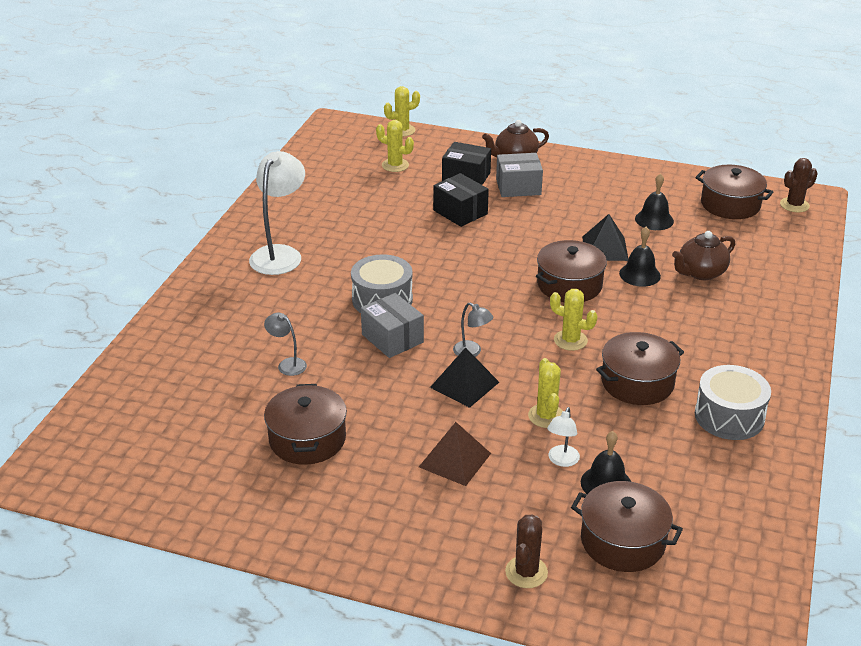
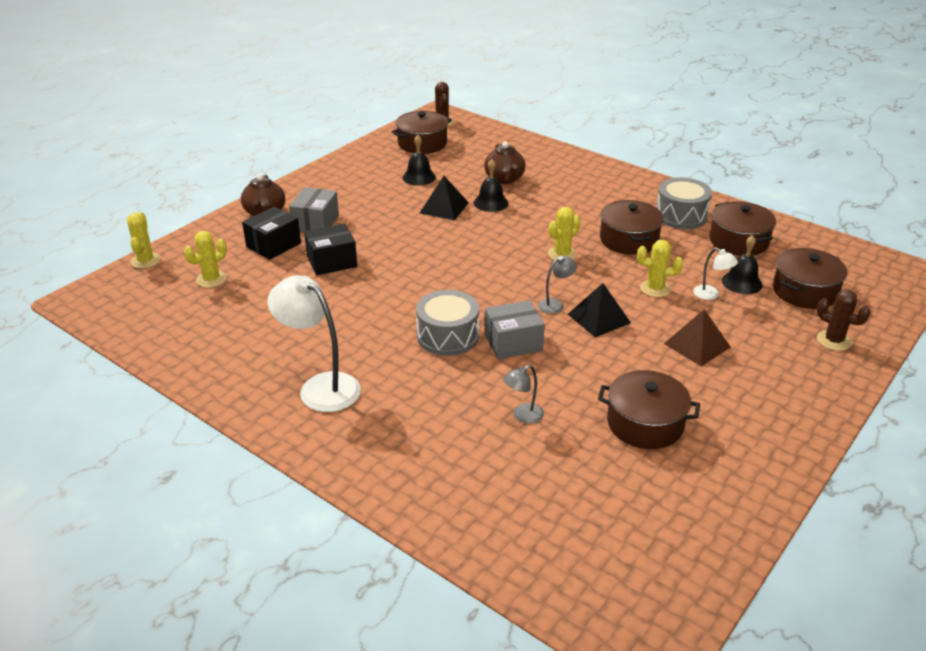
camera: 70 degrees left, 0 degrees up
brown pot [536,240,607,302] -> brown pot moved to [709,201,776,256]

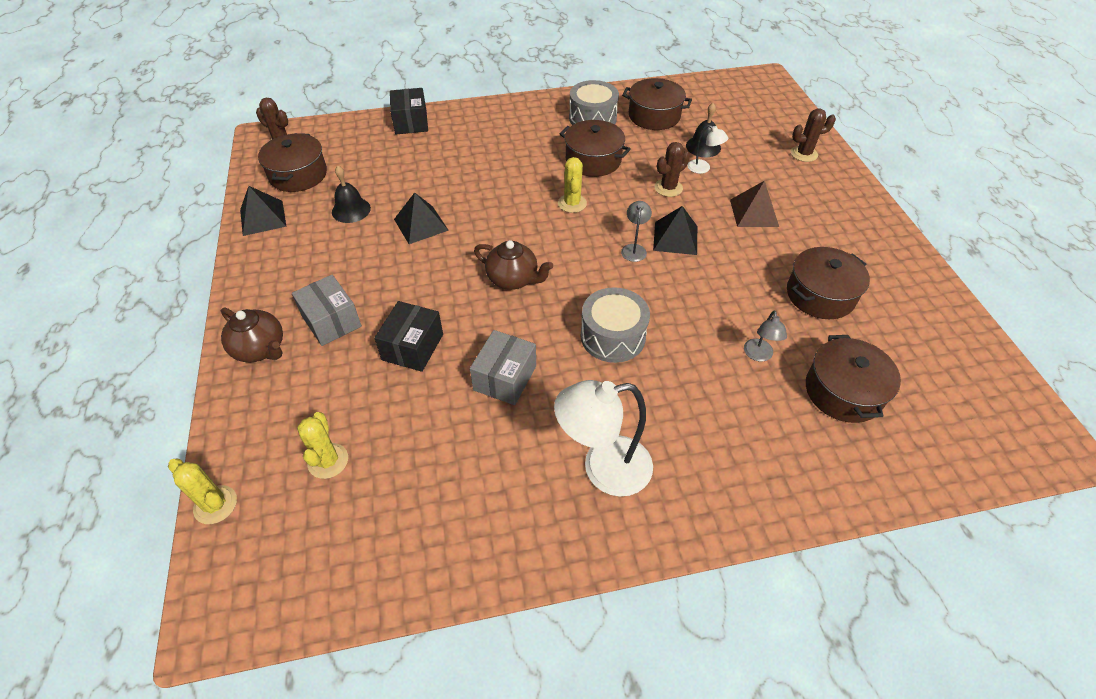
camera: 50 degrees left, 15 degrees up
black box [242,206,301,260] -> black box moved to [390,88,428,134]
black bell [474,159,509,212] -> none
brown teapot [484,142,526,184] -> brown teapot moved to [474,240,553,290]
grey box [485,300,545,360] -> grey box moved to [470,330,536,405]
yellow cactus [637,240,683,297] -> brown cactus [654,142,690,197]
white lamp [693,248,738,300] -> white lamp turned 45 degrees clockwise [687,125,728,174]
brown pot [773,248,847,309] -> brown pot moved to [806,335,901,423]
none -> black pyramid [240,186,287,236]

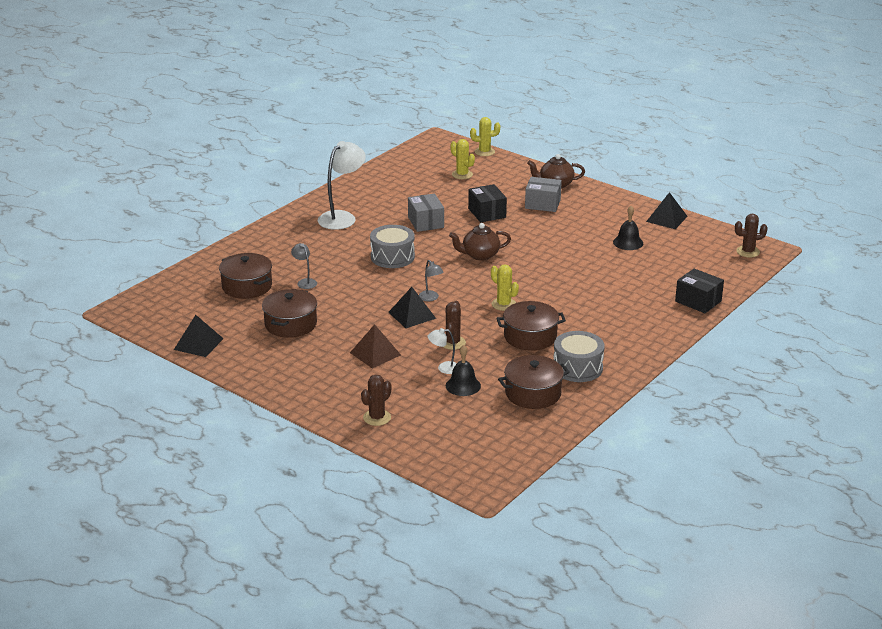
camera: 140 degrees right, 20 degrees down
brown pot [258,133,327,192] -> none
black pyramid [394,192,449,244] -> black pyramid moved to [174,315,224,357]

